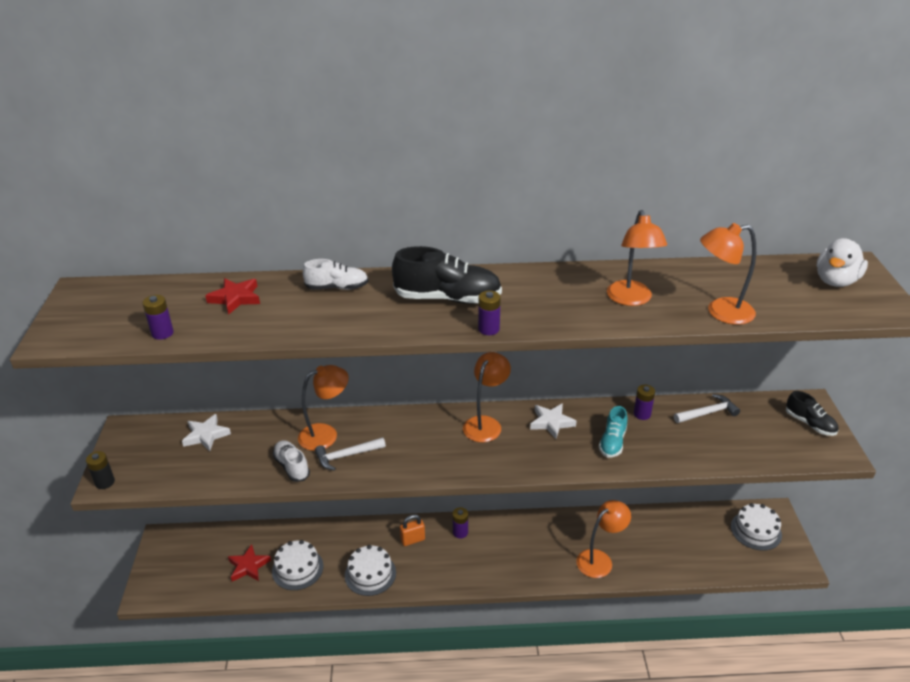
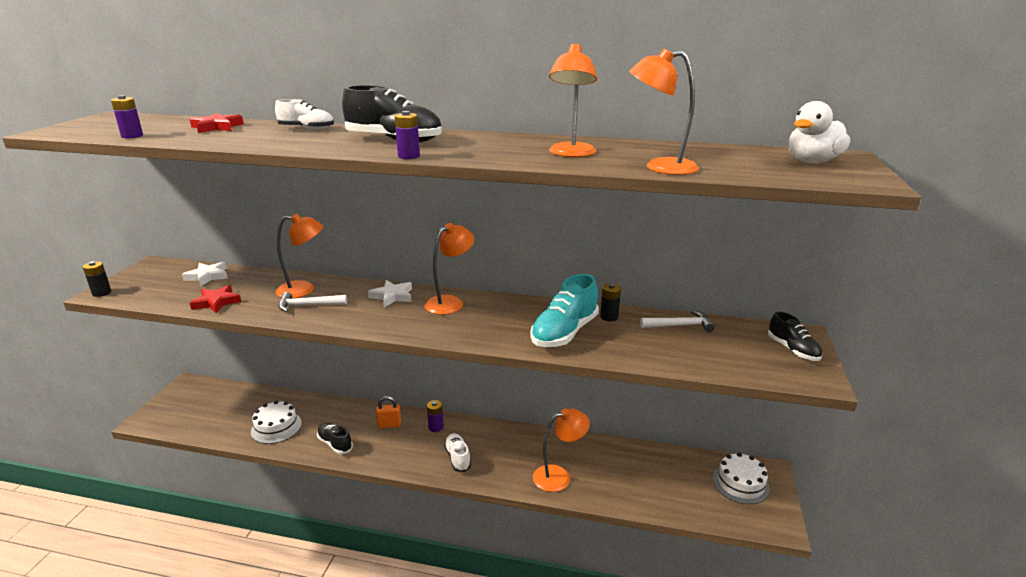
camera: 15 degrees right, 10 degrees down
red star [228,544,271,581] -> red star moved to [190,285,241,313]
white shoe [273,440,310,482] -> white shoe moved to [444,433,471,472]
white cake [345,545,396,596] -> black shoe [317,423,353,454]
white star [530,403,577,439] -> white star moved to [368,280,412,307]
turquoise shoe [599,406,627,457] -> turquoise shoe [530,274,599,347], size x1.67
purple battery [634,385,655,420] -> black battery [600,283,621,321]

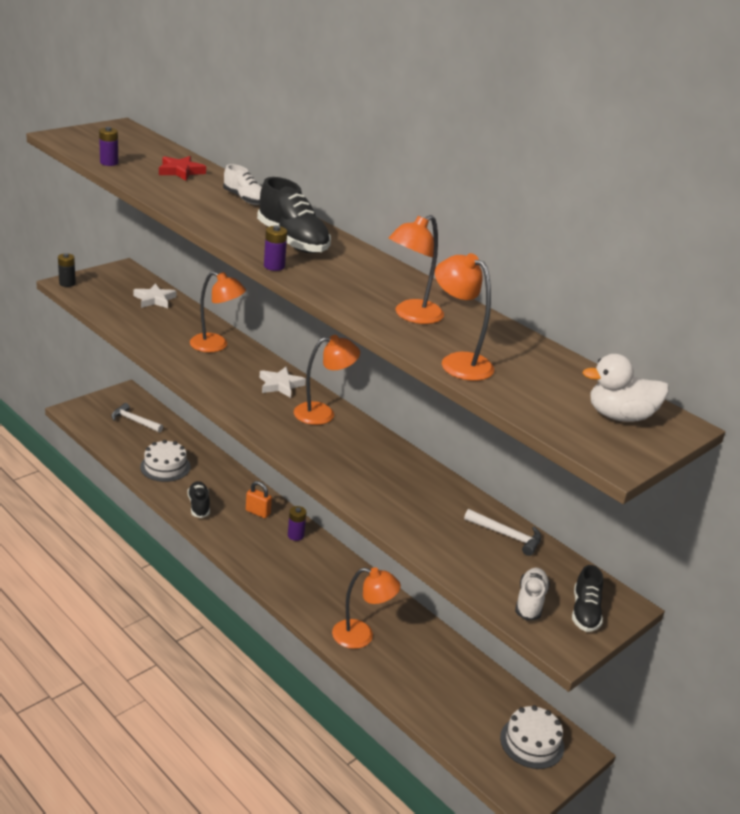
camera: 30 degrees right, 5 degrees up
red star [190,285,241,313] -> none
white hammer [279,292,347,312] -> white hammer moved to [111,403,163,432]
white shoe [444,433,471,472] -> white shoe moved to [515,568,550,621]
turquoise shoe [530,274,599,347] -> none
black battery [600,283,621,321] -> none

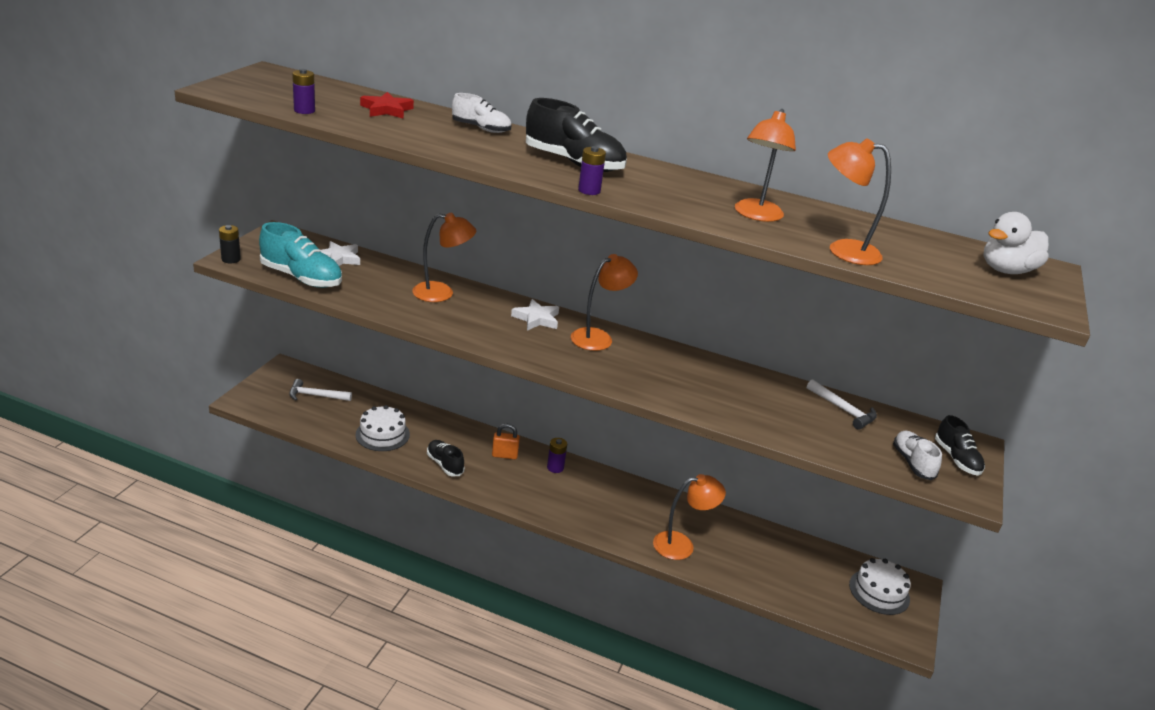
camera: 25 degrees left, 0 degrees up
white hammer [464,509,542,556] -> white hammer turned 45 degrees clockwise [807,379,877,430]
none -> turquoise shoe [259,222,342,288]

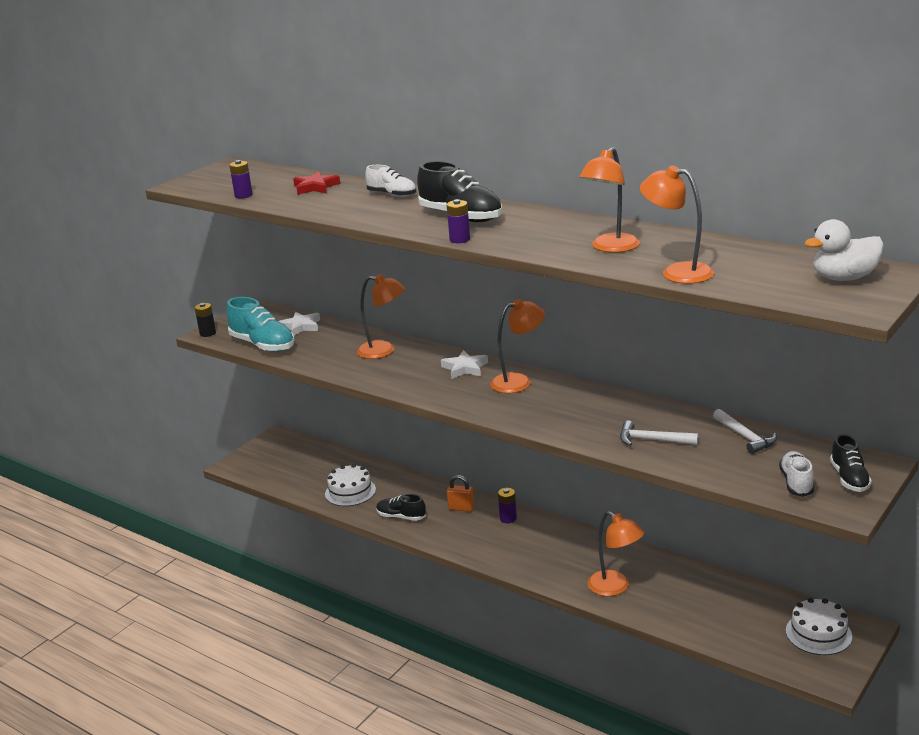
camera: 20 degrees right, 5 degrees down
white hammer [289,379,352,401] -> white hammer moved to [620,421,698,446]
black shoe [427,440,465,476] -> black shoe turned 45 degrees counterclockwise [376,494,426,521]
orange lamp [653,474,726,560] -> orange lamp turned 45 degrees clockwise [588,511,644,596]

